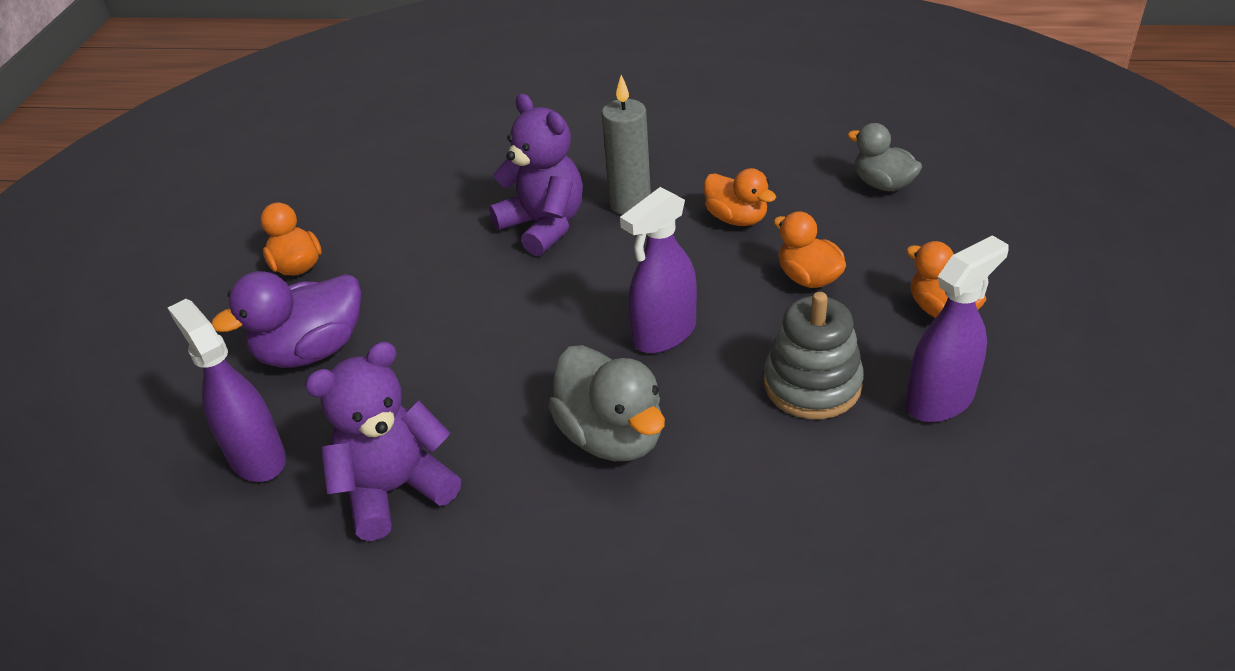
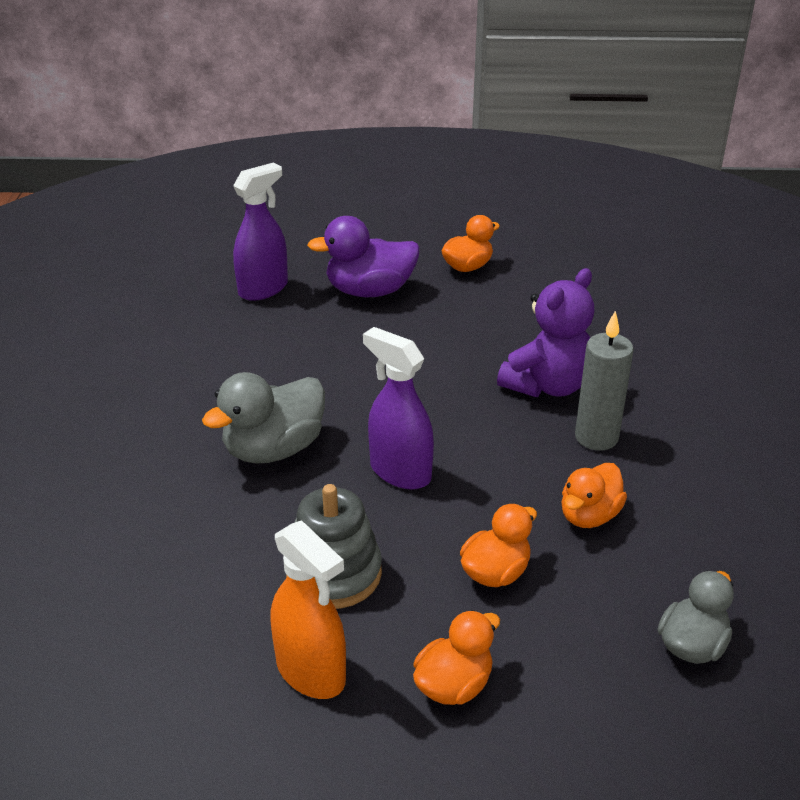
camera: 80 degrees right, 5 degrees down
purple duck [211,271,361,368] -> purple duck turned 60 degrees counterclockwise [307,216,420,297]
purple teddy bear [305,342,461,541] -> none
purple spray bottle [906,235,1009,422] -> orange spray bottle [271,520,346,699]

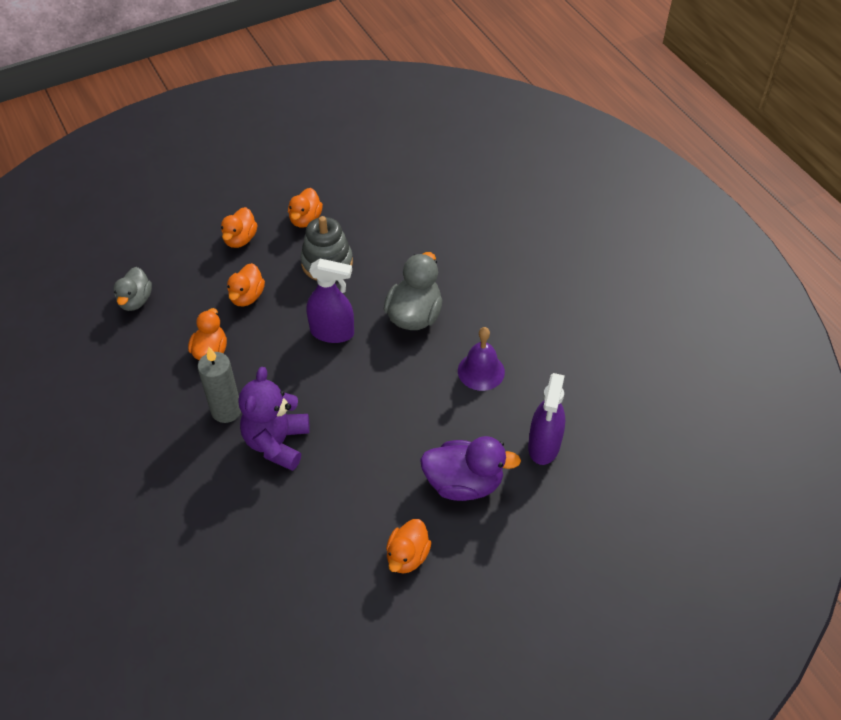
camera: 150 degrees right, 15 degrees up
orange spray bottle [271,520,346,699] -> orange duck [288,188,323,228]
purple duck [307,216,420,297] -> purple duck turned 45 degrees clockwise [420,436,521,501]
none -> purple bell [458,327,505,391]

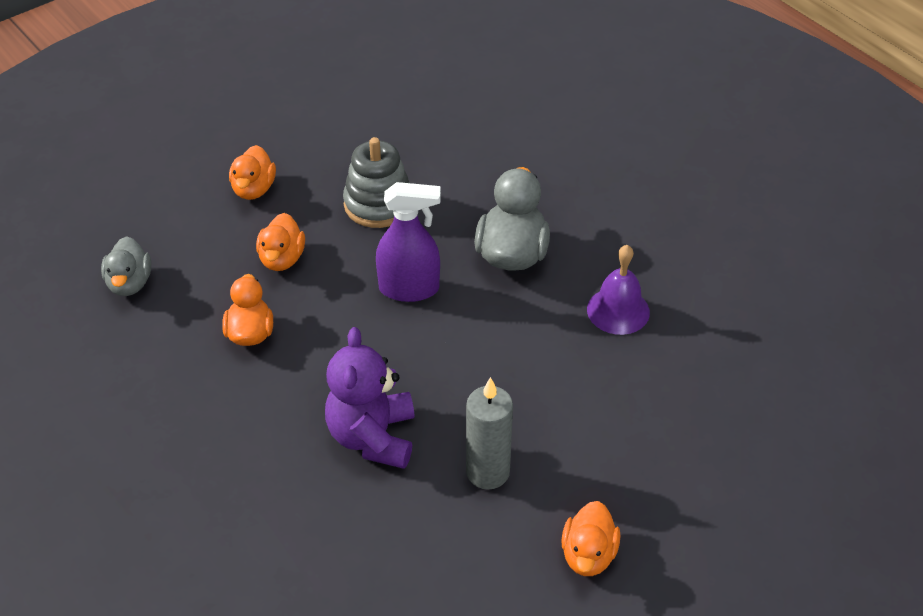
camera: 10 degrees left, 5 degrees down
grey candle [198,347,241,423] -> grey candle moved to [466,377,513,489]
orange duck [288,188,323,228] -> none
purple duck [420,436,521,501] -> none
purple spray bottle [528,373,565,465] -> none

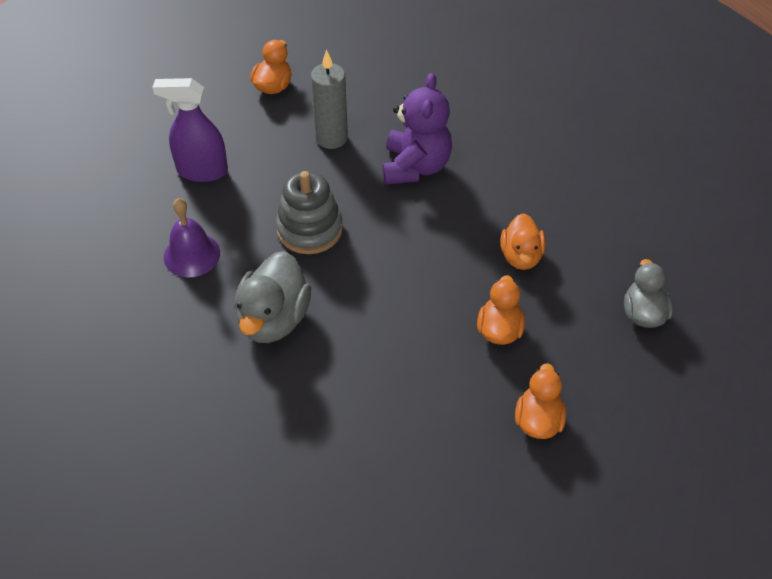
camera: 175 degrees left, 5 degrees up
grey stacking toy [343,137,409,228] -> grey stacking toy moved to [276,171,343,254]
purple spray bottle [376,182,441,302] -> purple spray bottle moved to [152,78,228,182]

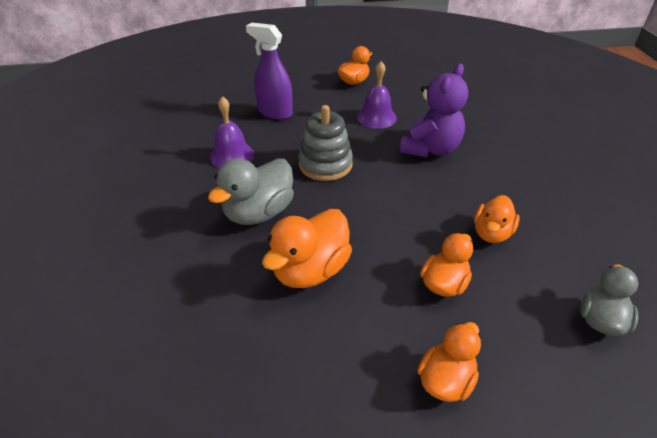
camera: 25 degrees right, 10 degrees down
grey candle [311,50,348,149] -> purple bell [357,61,397,129]
none -> orange duck [262,209,352,288]

